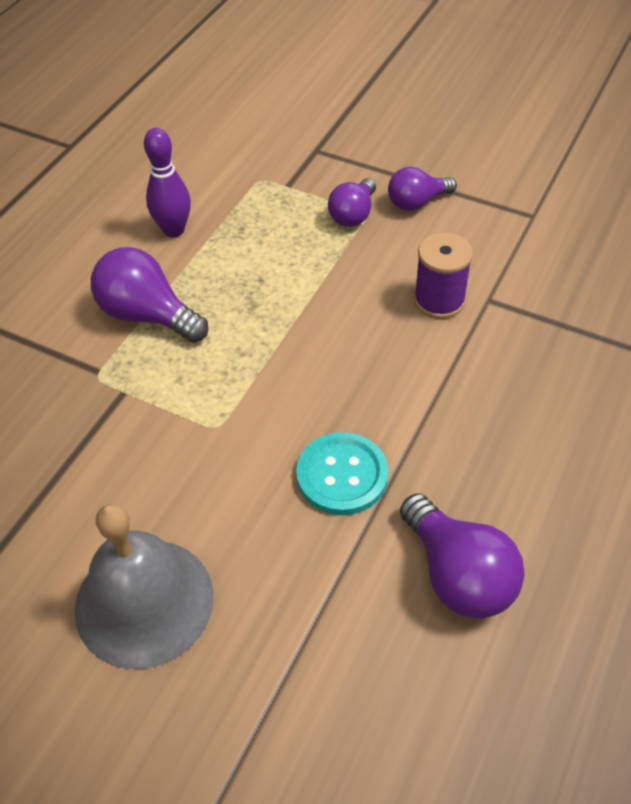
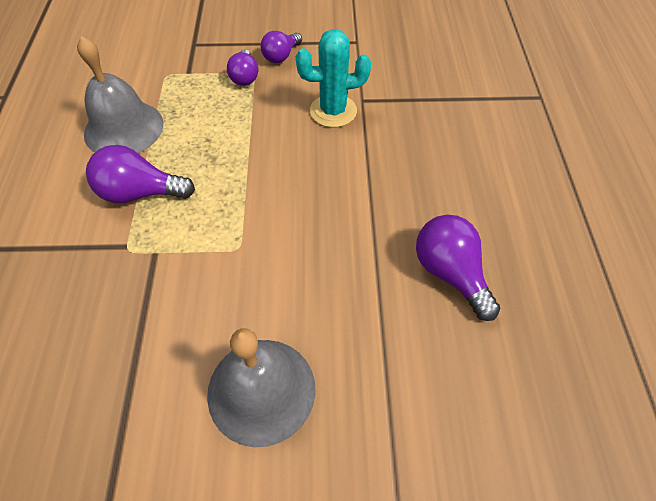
camera: 30 degrees left, 5 degrees up
purple bowling pin [144,128,191,237] -> grey bell [77,36,163,153]
turquoise button [296,432,388,515] -> none
purple light bulb [400,493,525,619] -> purple light bulb turned 150 degrees counterclockwise [416,215,500,321]
purple spool [414,232,473,319] -> turquoise cactus [296,29,371,127]

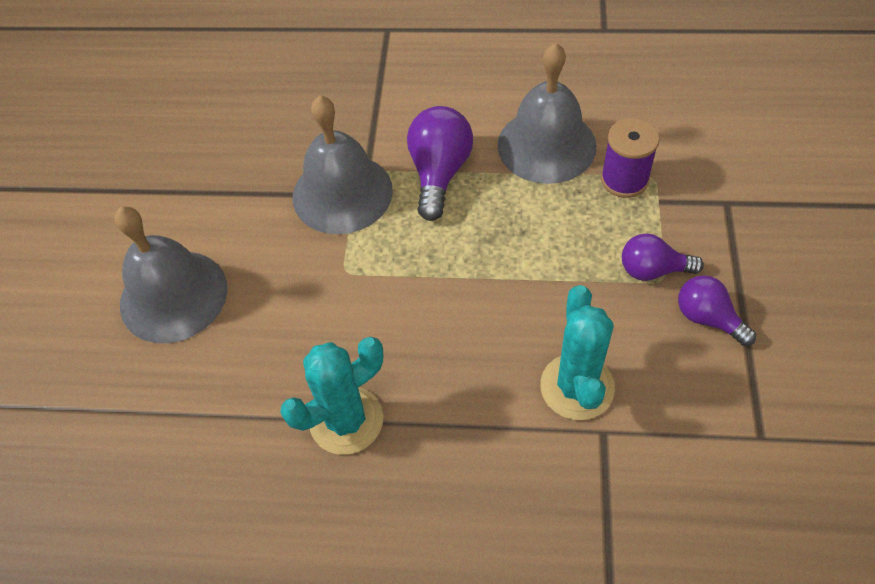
camera: 100 degrees right, 0 degrees up
purple light bulb [416,215,500,321] -> none
none -> turquoise cactus [280,337,383,455]
none -> grey bell [293,95,393,234]
none -> purple spool [601,118,660,198]

